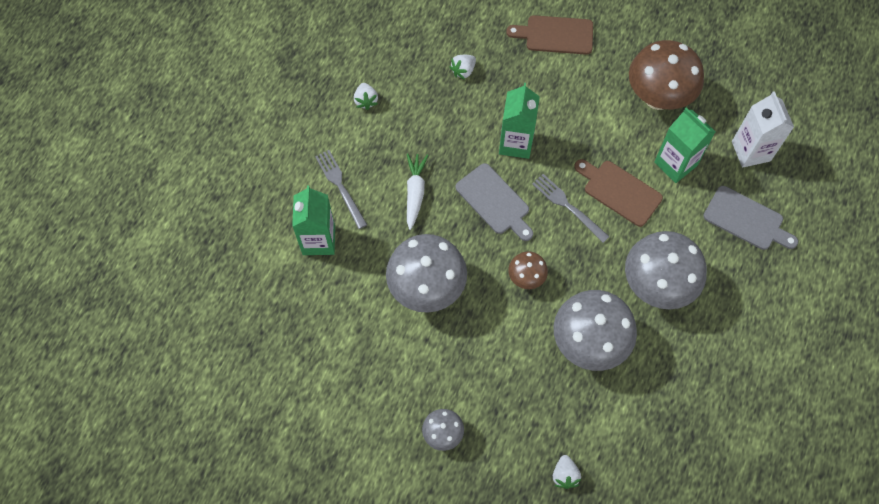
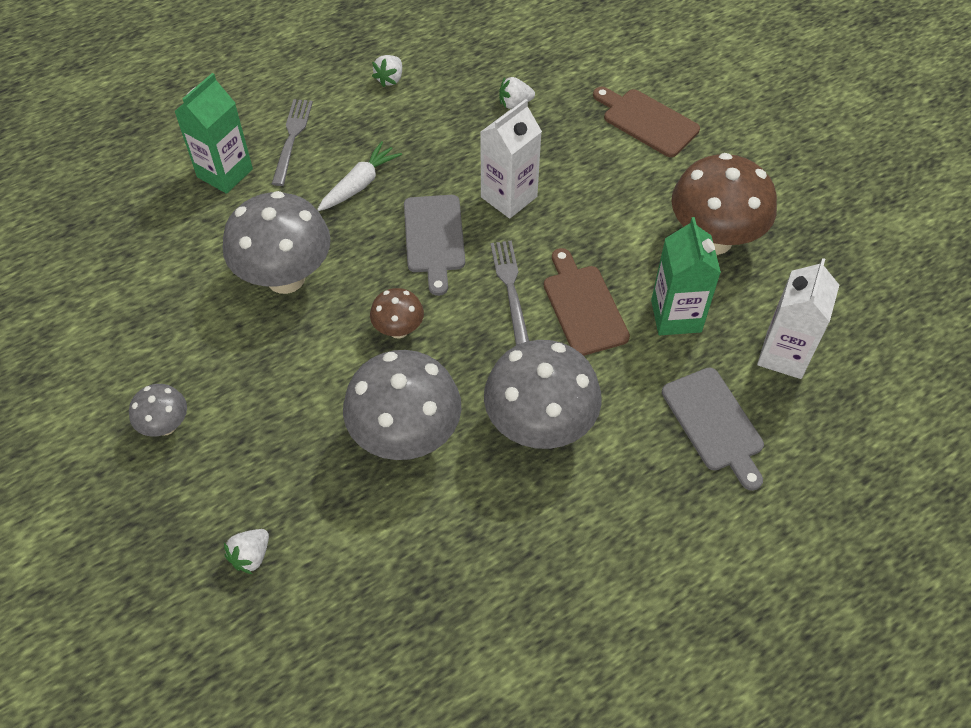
camera: 35 degrees right, 10 degrees down
green carton [499,83,540,159] -> white carton [480,99,542,219]

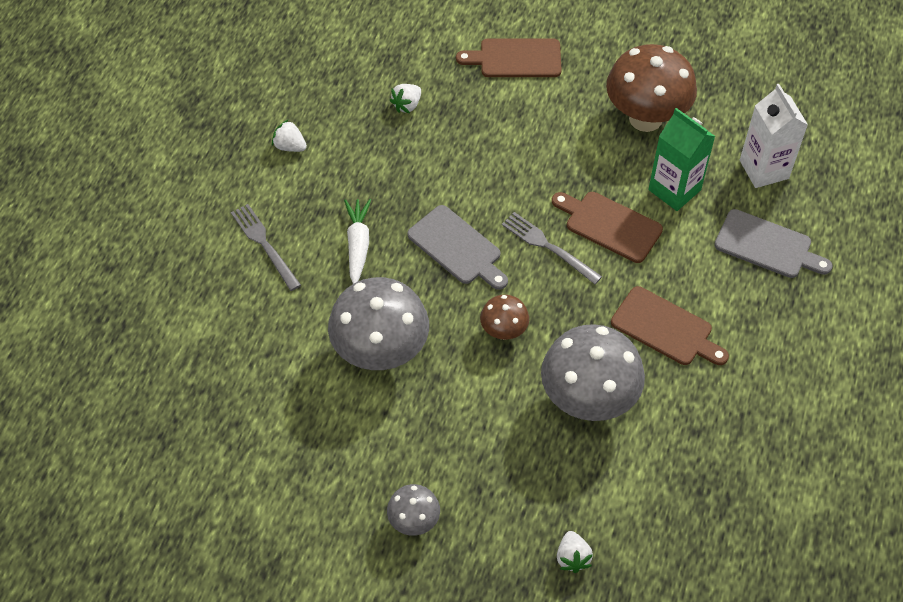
camera: 40 degrees left, 0 degrees up
green carton [174,73,253,194] -> none
white strawberry [372,55,402,87] -> white strawberry turned 135 degrees clockwise [272,119,307,152]
white carton [480,99,542,219] -> none
grey mushroom [484,340,602,449] -> brown cutting board [611,286,729,365]

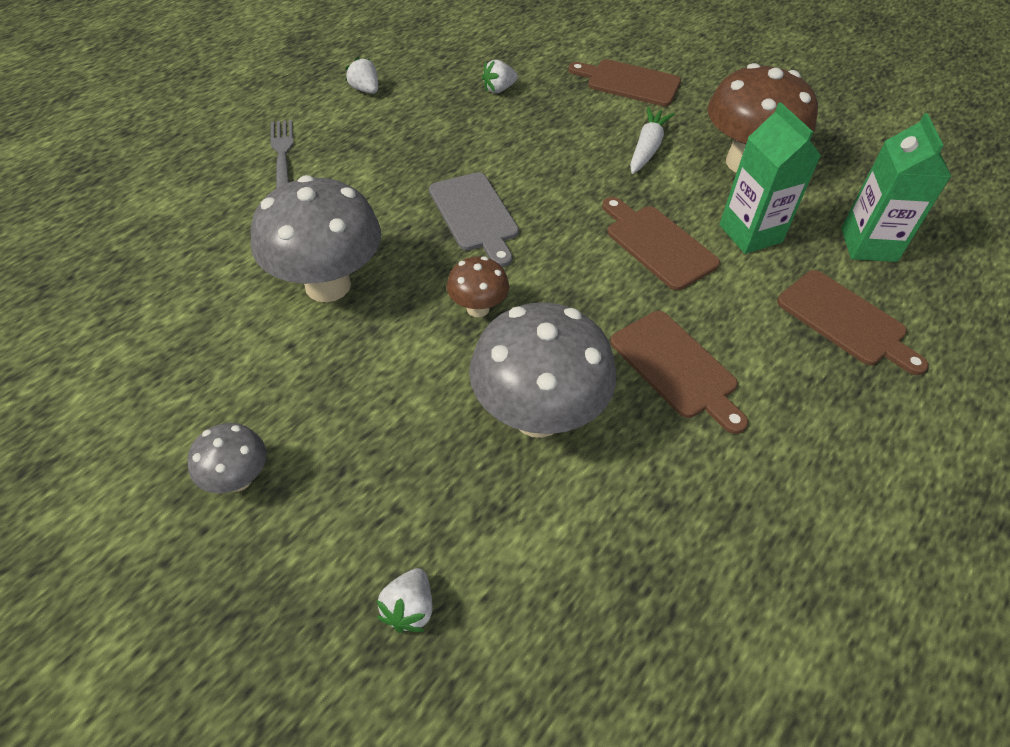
camera: 20 degrees right, 5 degrees down
white carrot [344,199,371,284] -> white carrot moved to [630,107,675,174]
grey fork [502,212,602,284] -> none
grey cutting board [714,209,833,278] -> brown cutting board [777,270,929,375]
white carton [740,84,808,188] -> green carton [841,113,952,262]

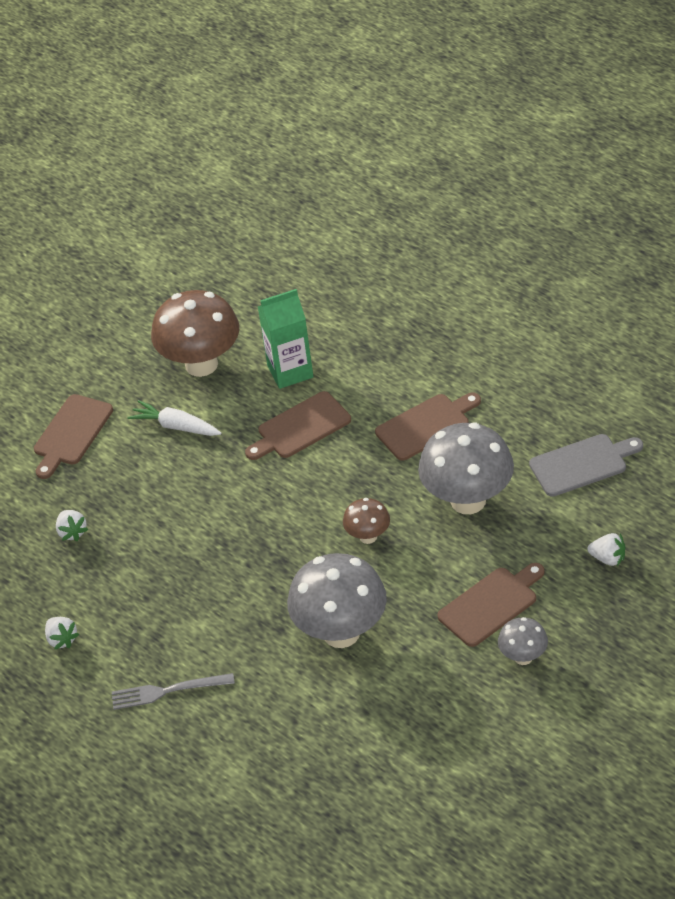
camera: 80 degrees left, 5 degrees down
white strawberry [345,57,378,94] -> white strawberry turned 90 degrees counterclockwise [45,617,79,650]
grey cutting board [429,172,519,267] -> grey cutting board moved to [529,434,643,497]
brown cutting board [777,270,929,375] -> brown cutting board moved to [437,563,545,647]
green carton [841,113,952,262] -> none

